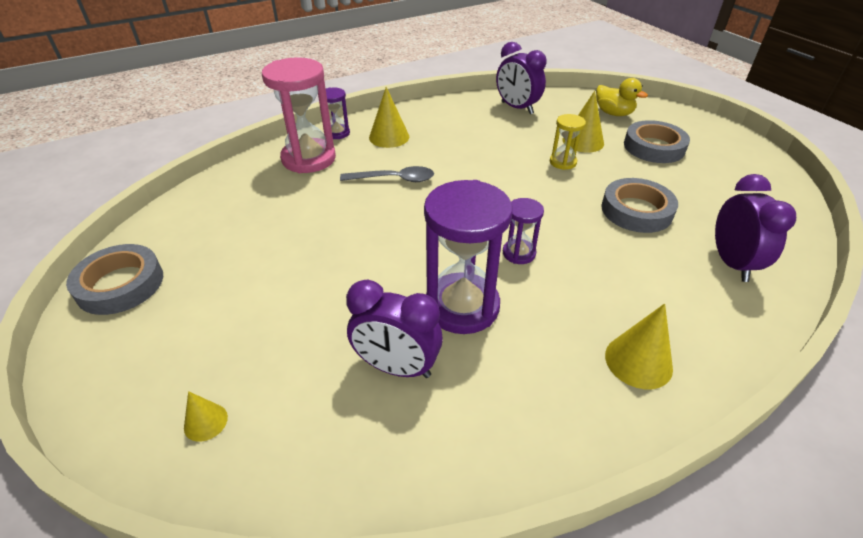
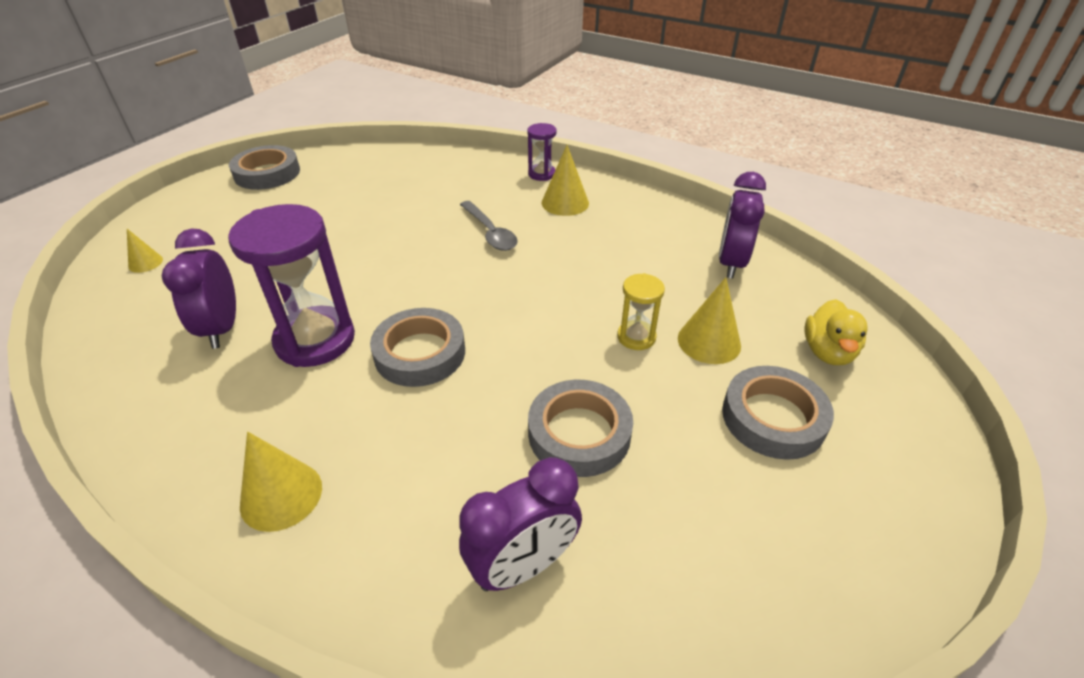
camera: 60 degrees right, 0 degrees up
pink hourglass [262,57,336,173] -> none
purple hourglass [503,198,544,264] -> grey tape [370,308,465,387]

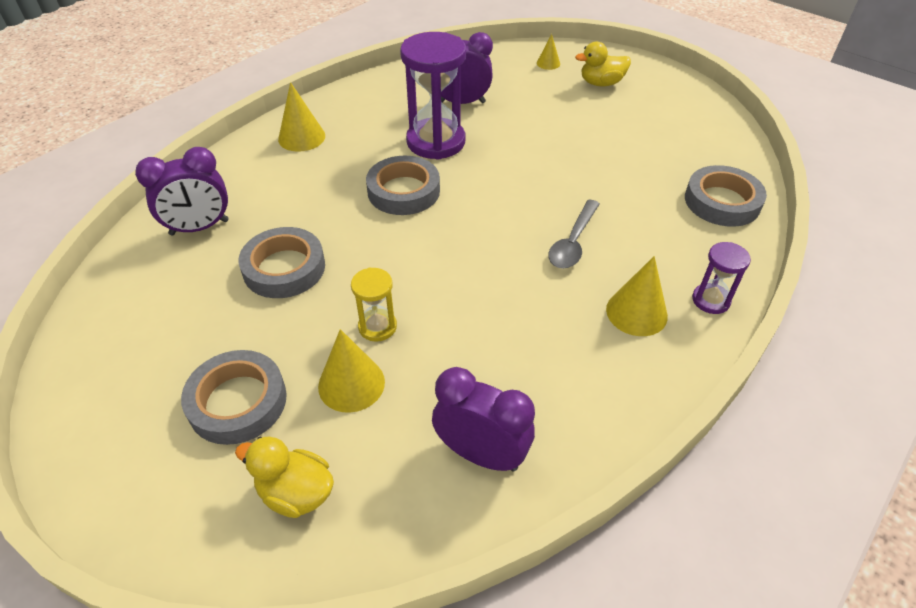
camera: 100 degrees right, 5 degrees up
grey tape [229,145,300,190] -> grey tape moved to [685,165,767,227]
purple clock [459,457,582,591] -> purple clock turned 90 degrees counterclockwise [135,147,229,236]
grey spoon [460,201,518,251] -> grey spoon turned 45 degrees counterclockwise [548,200,600,268]
none -> yellow duck [575,42,631,87]

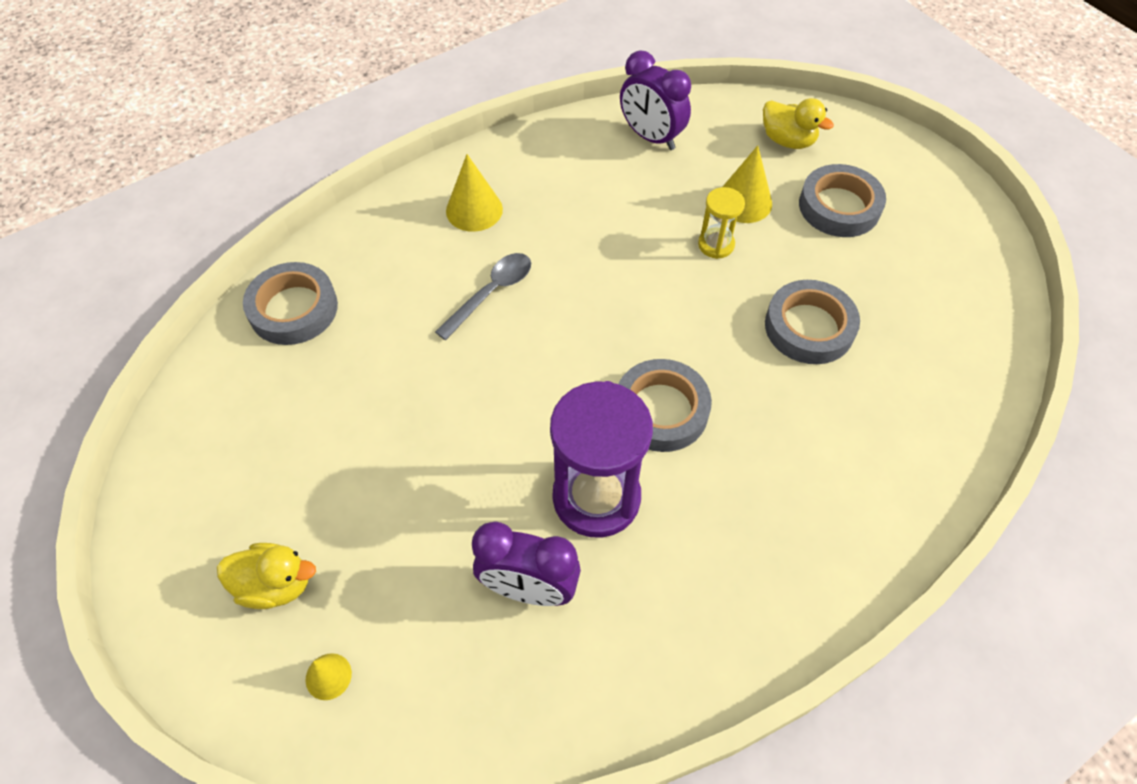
camera: 165 degrees left, 10 degrees up
purple clock [135,147,229,236] -> none
yellow cone [278,82,325,152] -> none
purple hourglass [692,242,751,314] -> none

